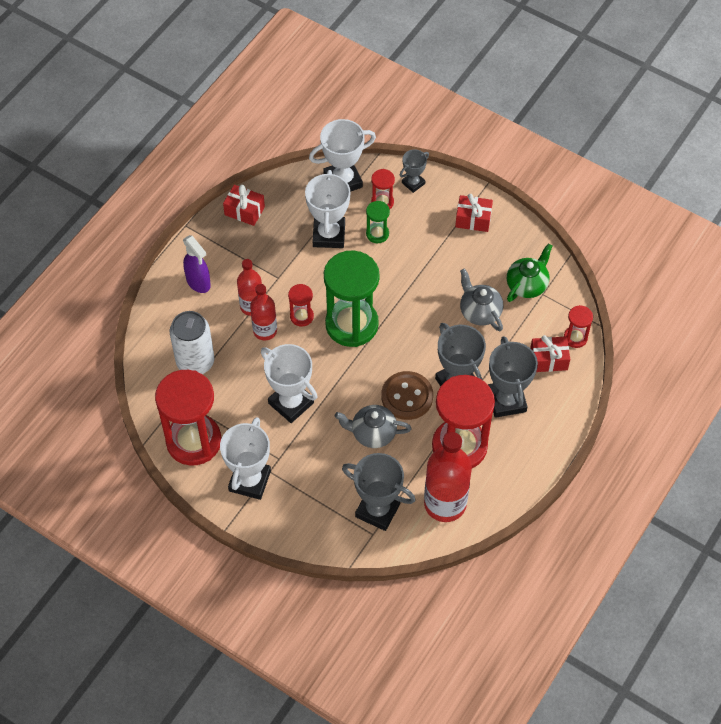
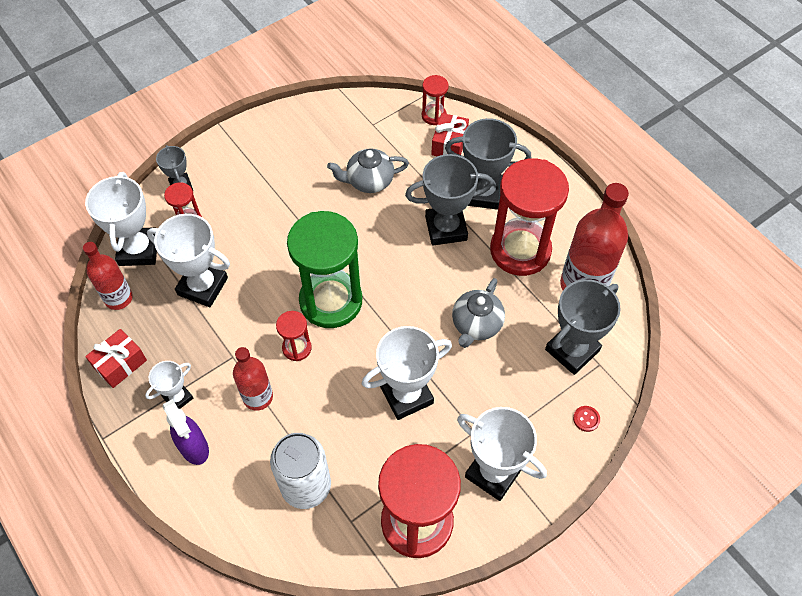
camera: 70 degrees left, 0 degrees up
purple spray bottle [183,235,211,293] -> purple spray bottle turned 75 degrees clockwise [163,399,209,465]
red bottle [250,284,277,340] -> red bottle moved to [83,242,133,310]
green hourglass [366,201,390,243] -> none
brown button [381,371,433,420] -> none
red gift [455,194,493,232] -> none
green teapot [507,243,553,302] -> none
none -> white trophy [145,361,193,409]
none -> red button [573,406,600,432]

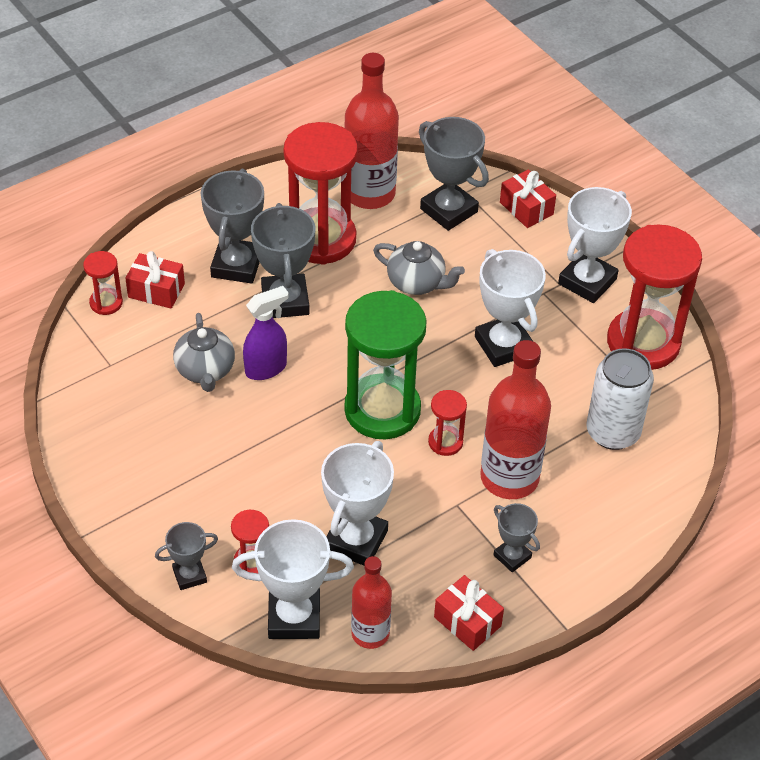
camera: 90 degrees left, 10 degrees down
white trophy [145,361,193,409] -> grey trophy [494,503,540,572]
purple spray bottle [163,399,209,465] -> purple spray bottle moved to [243,286,289,380]
red bottle [233,347,273,411] -> red bottle [480,340,551,499], size x1.66
red button [573,406,600,432] -> red gift [500,169,556,228]

